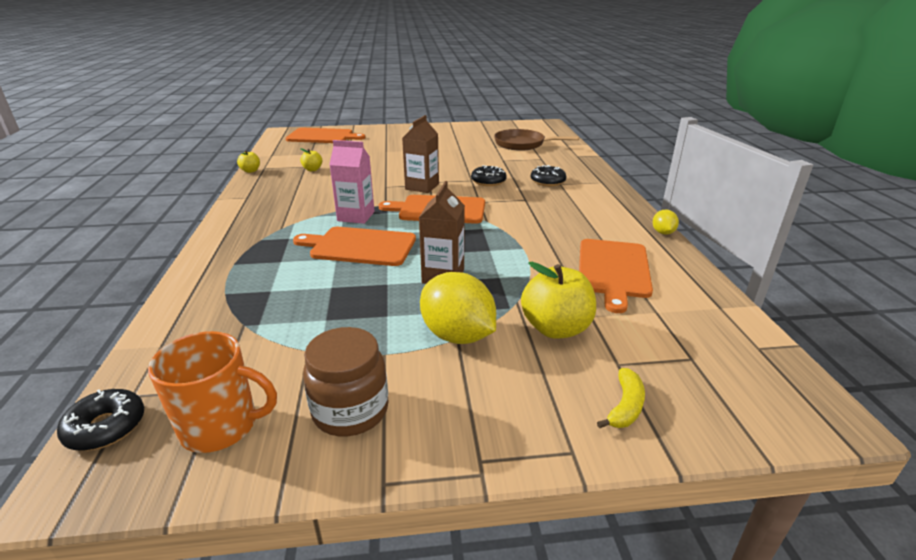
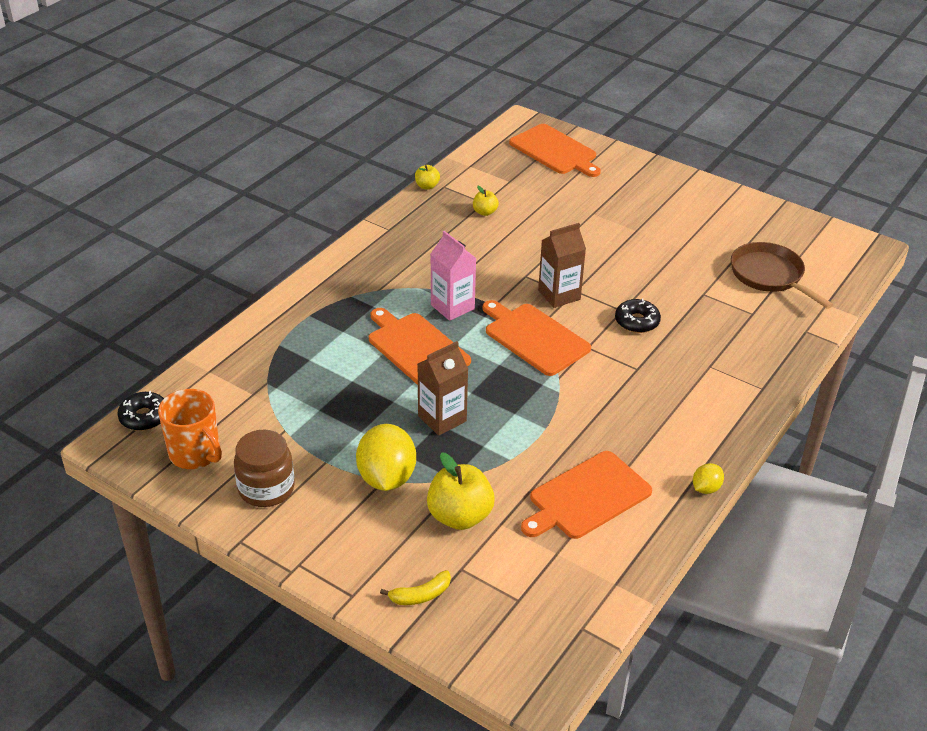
camera: 40 degrees right, 10 degrees up
black donut [531,165,566,186] -> none

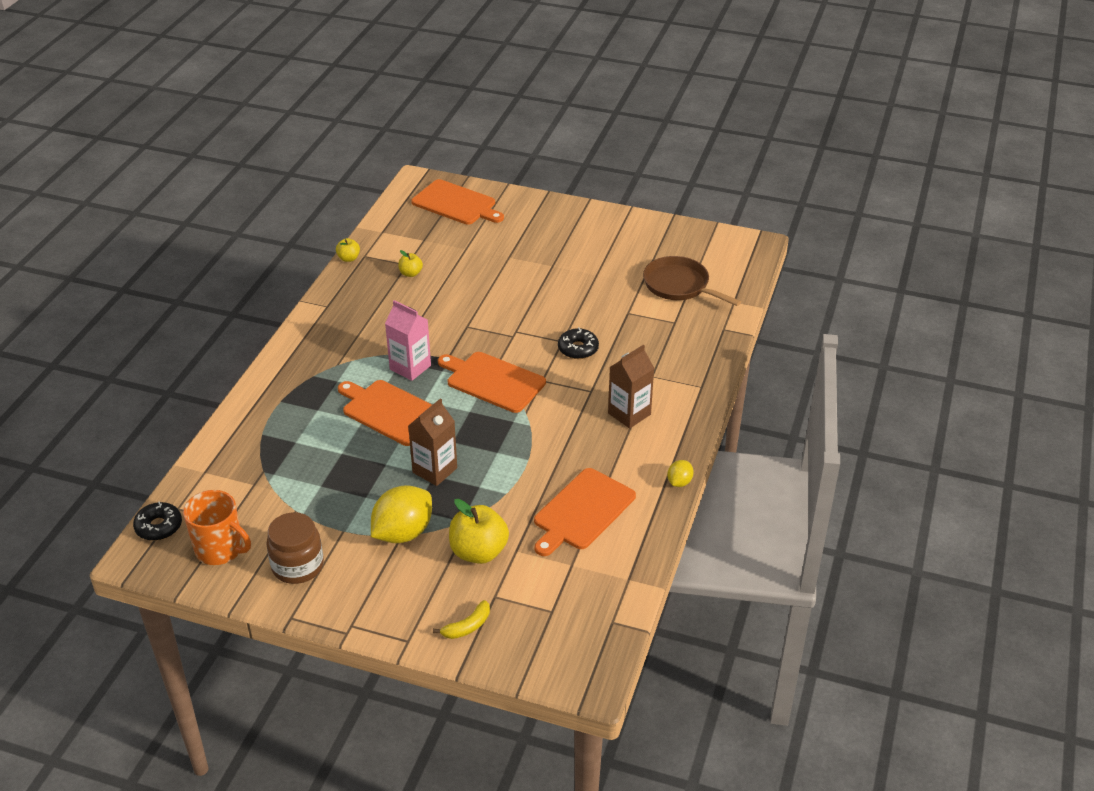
camera: 15 degrees left, 0 degrees up
yellow lemon [356,424,416,491] -> yellow lemon turned 60 degrees clockwise [371,485,432,543]
brown carton [538,223,586,308] -> brown carton moved to [608,345,654,428]

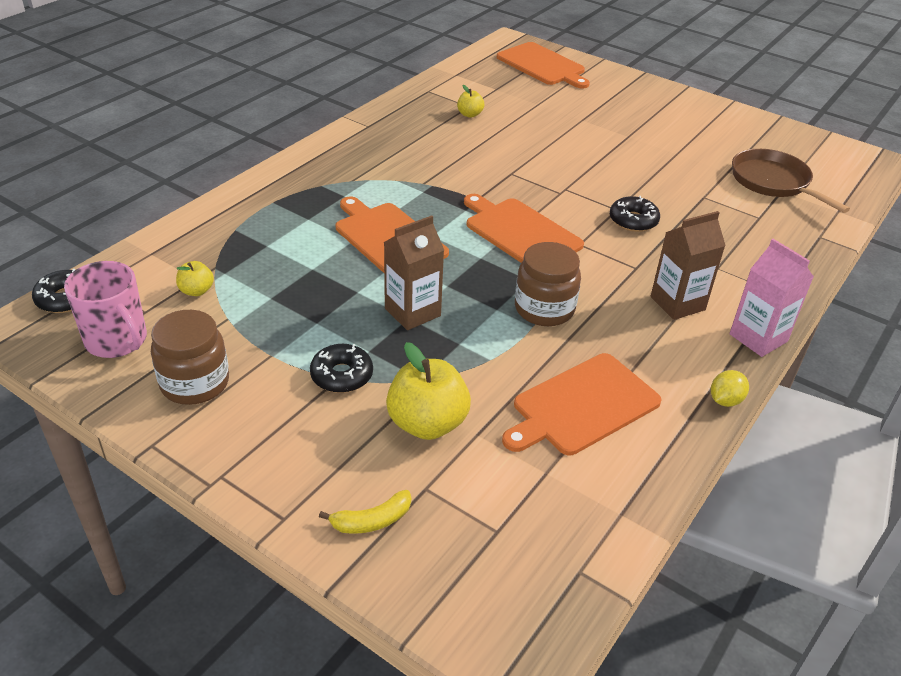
camera: 15 degrees right, 0 degrees up
orange mug [183,490,251,565] -> pink mug [64,261,147,358]
yellow apple [336,238,360,262] -> yellow apple moved to [176,261,214,296]
yellow lemon [371,485,432,543] -> black donut [310,344,373,393]
pink carton [385,300,431,381] -> pink carton moved to [730,239,814,357]
none -> brown jar [515,242,581,326]

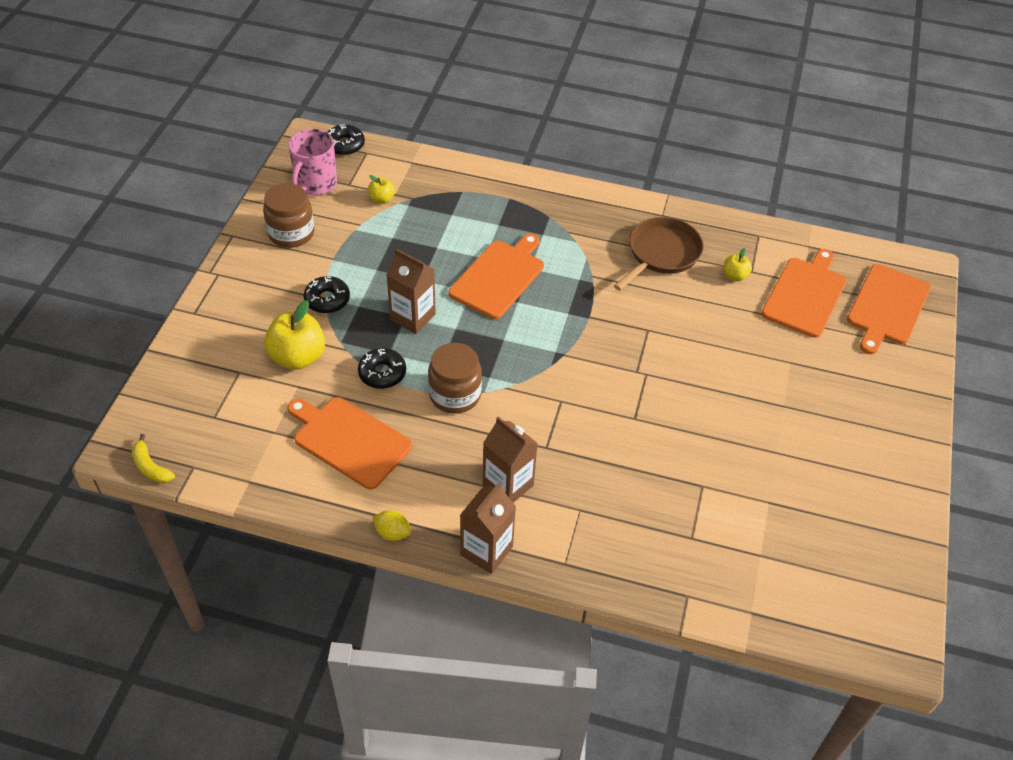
camera: 70 degrees right, 10 degrees up
yellow banana [319,490,411,534] -> yellow banana moved to [132,434,175,483]
orange cutting board [464,194,584,263] -> orange cutting board moved to [761,249,847,338]
black donut [610,196,660,232] -> black donut moved to [358,348,406,389]
pink carton [730,239,814,357] -> brown carton [460,482,516,574]
brown pan [732,149,850,213] -> brown pan moved to [614,217,704,291]

